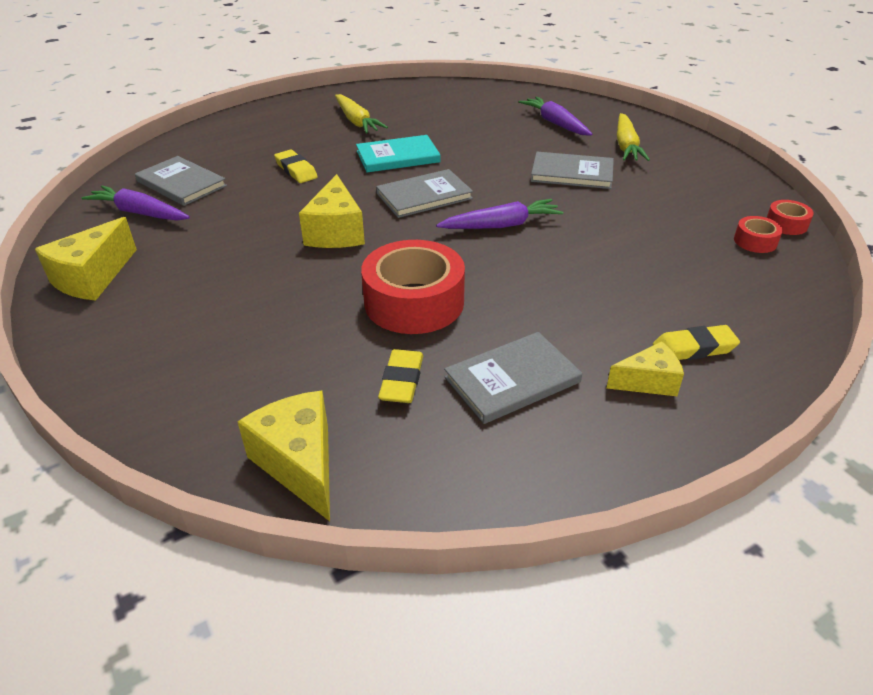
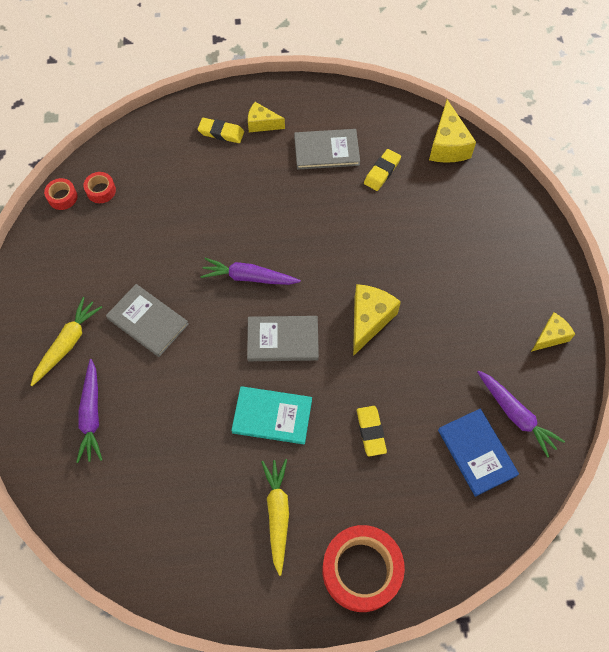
camera: 155 degrees left, 25 degrees up
yellow cheese [35,217,137,301] -> yellow cheese [531,312,575,352], size x0.63
grey book [135,156,227,206] -> blue book [438,409,519,497]
red tape [361,240,465,334] -> red tape moved to [322,525,405,612]

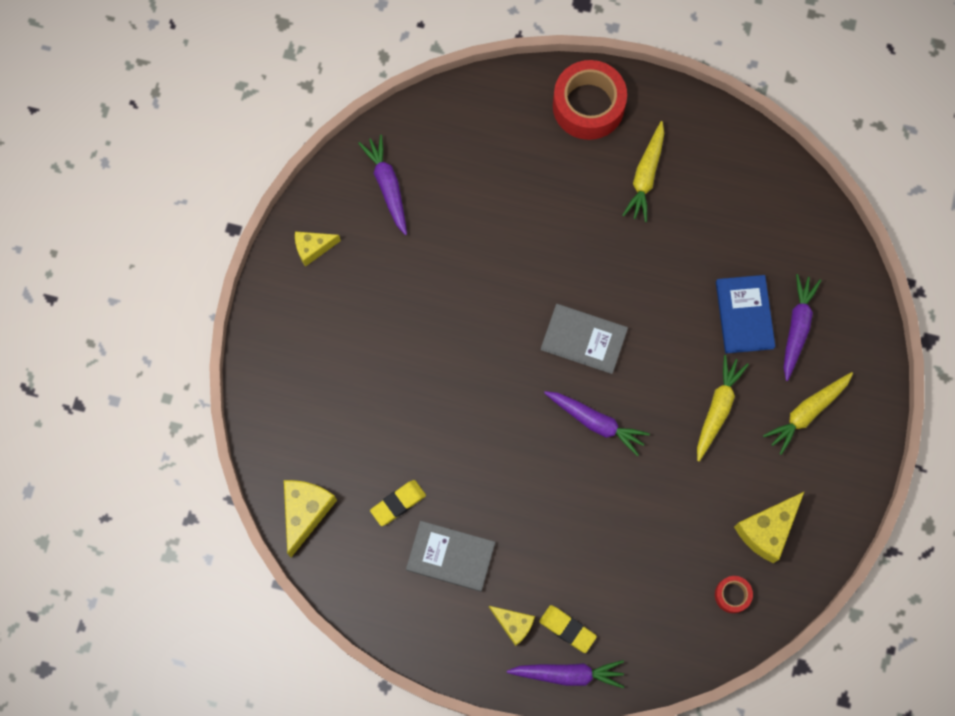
camera: 160 degrees left, 10 degrees up
red tape [44,178,77,210] -> none
grey book [106,284,189,357] -> yellow carrot [697,355,749,462]
turquoise book [231,386,312,445] -> none
yellow cheese [353,284,401,356] -> yellow cheese moved to [734,491,805,563]
yellow eraser [357,406,387,456] -> none
blue book [438,409,519,497] -> blue book moved to [716,275,775,353]
none -> purple carrot [507,660,624,688]

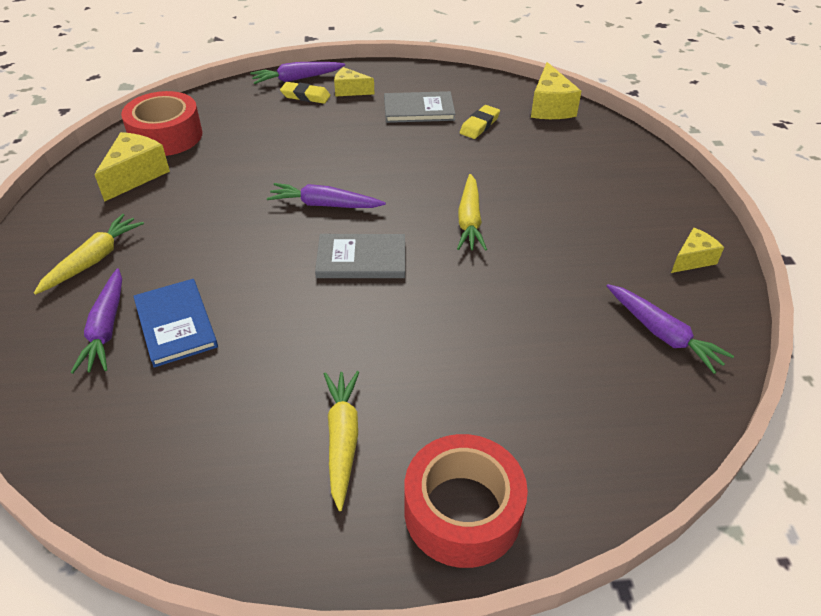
camera: 160 degrees right, 30 degrees down
yellow carrot [697,355,749,462] -> yellow carrot moved to [457,174,487,251]
red tape [715,576,753,613] -> red tape [121,91,203,156], size x2.18

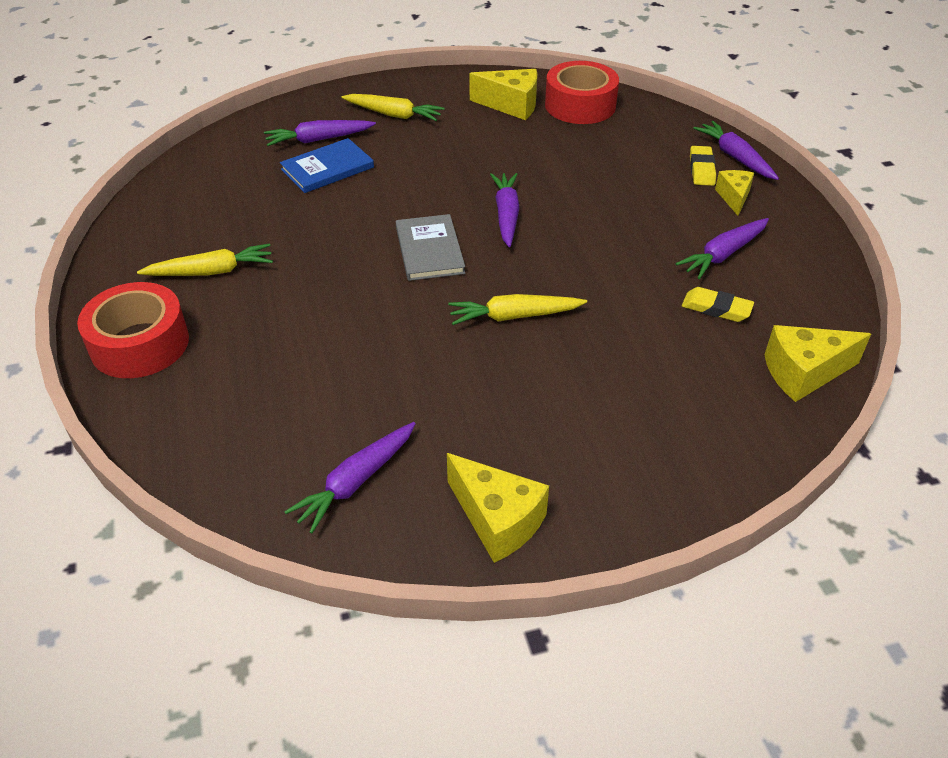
camera: 80 degrees right, 0 degrees up
grey book [384,91,455,123] -> purple carrot [676,218,769,279]
yellow cheese [671,228,724,273] -> yellow cheese [447,453,549,563], size x1.58

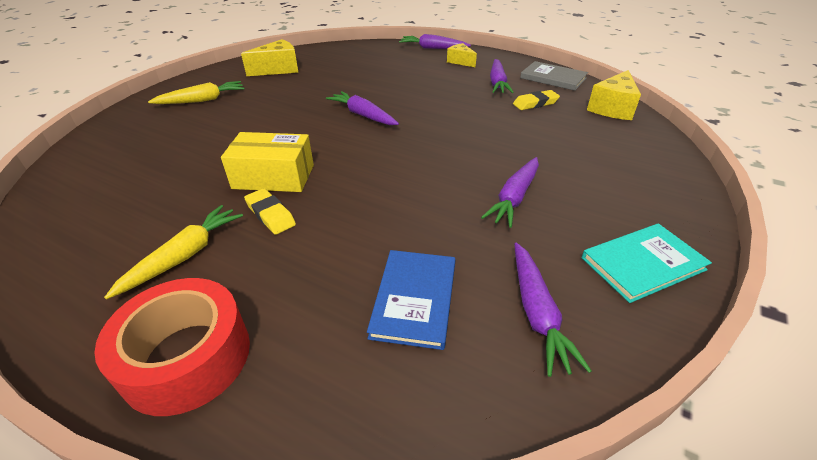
camera: 45 degrees left, 5 degrees down
purple carrot [264,120,376,146] -> purple carrot moved to [481,157,539,228]
blue book [280,138,374,193] -> blue book moved to [367,250,456,350]
grey book [396,214,465,281] -> grey book moved to [520,61,588,91]
yellow cheese [447,453,549,563] -> turquoise book [582,223,712,303]
yellow carrot [448,294,587,325] -> none
red tape [545,61,619,124] -> none
yellow eraser [690,146,716,186] -> yellow eraser moved to [244,188,296,235]
none -> yellow box [221,132,314,192]

